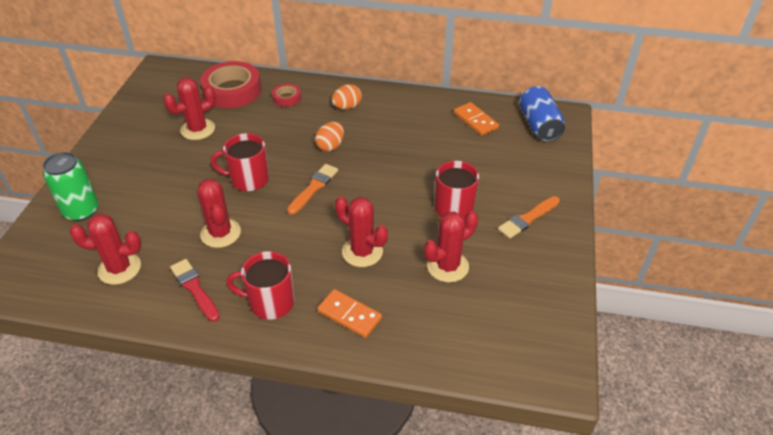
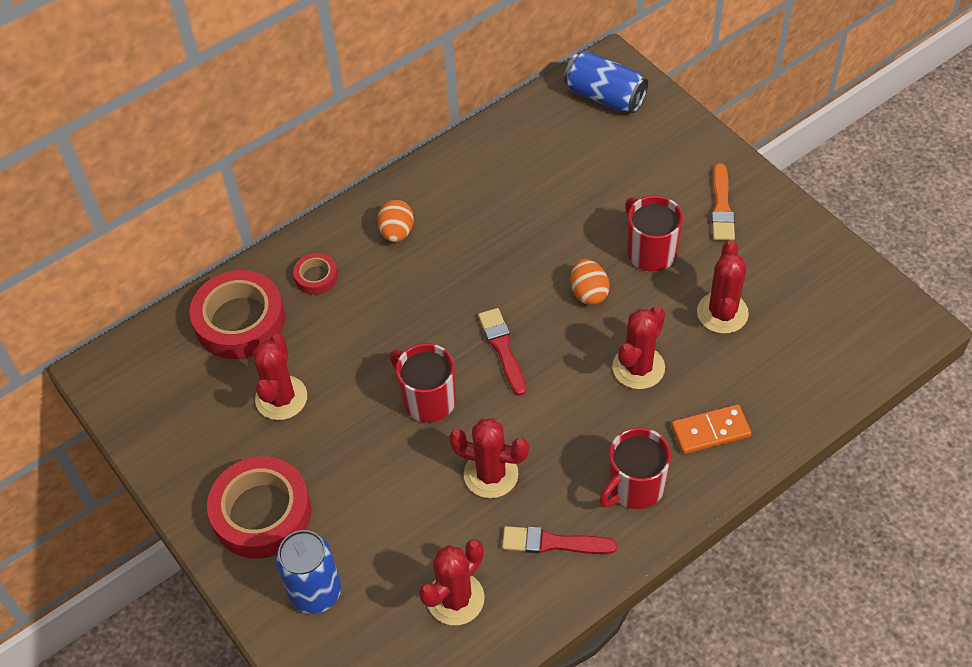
camera: 45 degrees left, 10 degrees up
green can [43,152,99,221] -> blue can [276,530,341,614]
red mug [211,133,269,191] -> red mug turned 90 degrees clockwise [390,343,456,422]
orange brush [287,164,338,215] -> red brush [478,308,526,396]
orange egg [315,122,344,152] -> orange egg moved to [571,259,610,305]
red cactus [335,197,388,267] -> red cactus turned 45 degrees counterclockwise [612,306,665,389]
orange domino [454,102,499,136] -> none
none -> red tape [207,456,312,559]

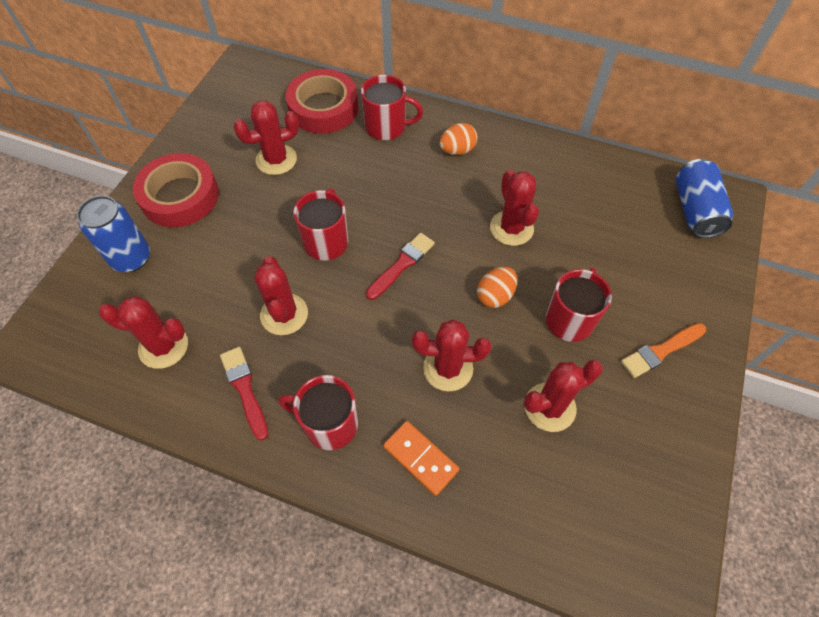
camera: 55 degrees right, 5 degrees up
red tape [293,253,338,295] -> red mug [361,75,423,140]
none -> red cactus [490,170,539,246]

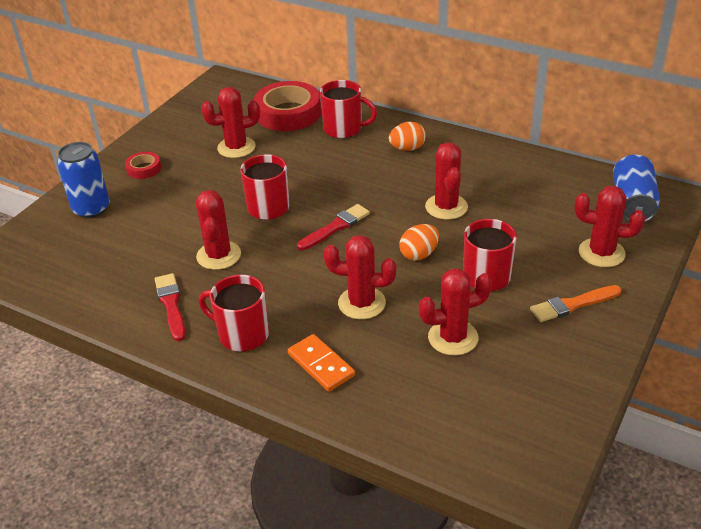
camera: 10 degrees right, 20 degrees down
red cactus [99,296,188,369] -> red cactus moved to [575,186,645,267]
red tape [133,153,219,227] -> red tape [125,152,161,179], size x0.48

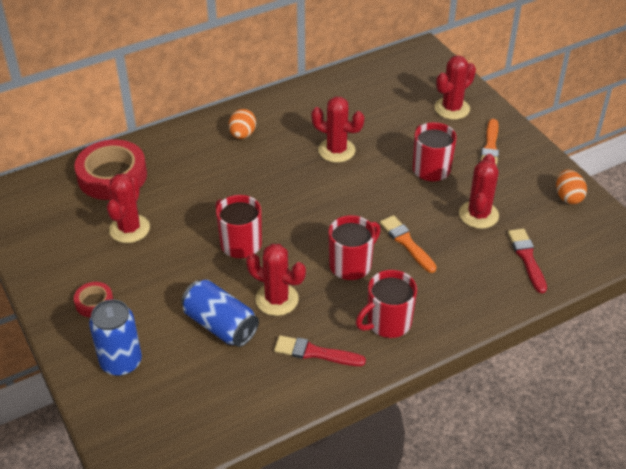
camera: 60 degrees left, 5 degrees up
orange domino [288,334,355,392] -> none
red brush [297,204,370,250] -> red brush moved to [508,229,547,293]
red mug [320,80,377,138] -> red mug moved to [328,215,381,280]
red cactus [324,235,396,319] -> orange brush [380,215,437,273]
orange egg [399,224,439,261] -> orange egg moved to [556,170,587,204]
blue can [613,154,660,223] -> blue can moved to [181,280,259,347]

